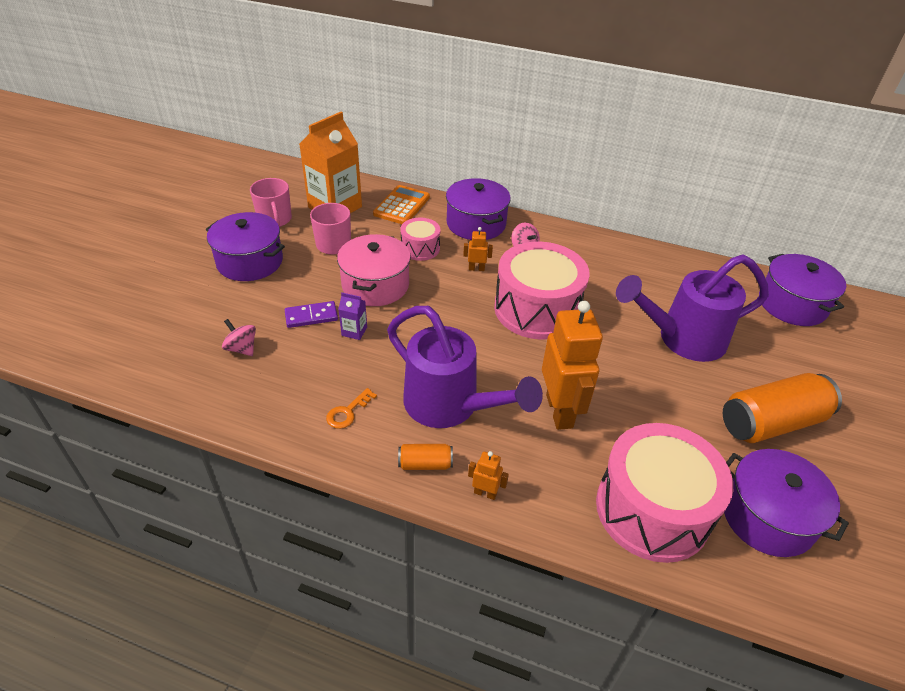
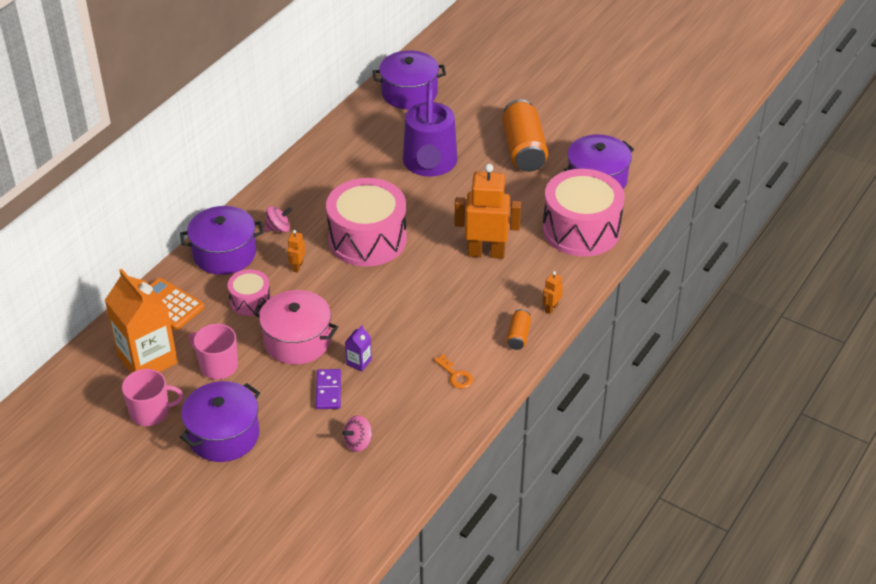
camera: 75 degrees left, 0 degrees up
purple watering can [387,306,543,428] -> none

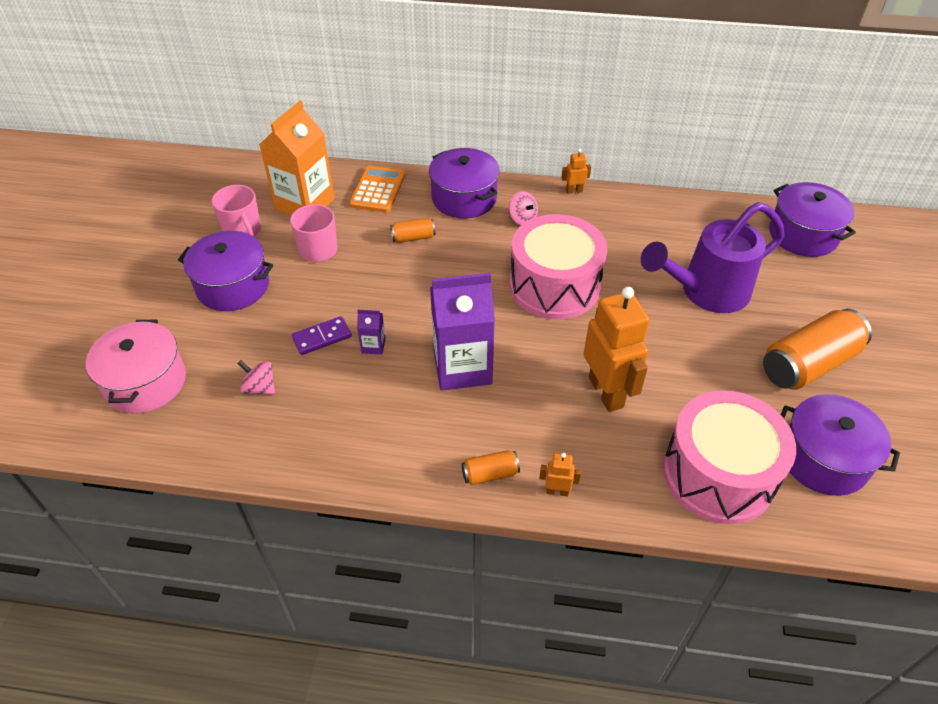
camera: 65 degrees right, 5 degrees up
pink drum [228,269,271,316] -> orange can [391,218,435,243]
pink pot [253,290,338,365] -> pink pot moved to [86,320,186,414]
orange robot [287,230,305,273] -> orange robot moved to [562,149,591,194]
orange key [434,354,473,389] -> none
none -> purple carton [430,273,495,391]

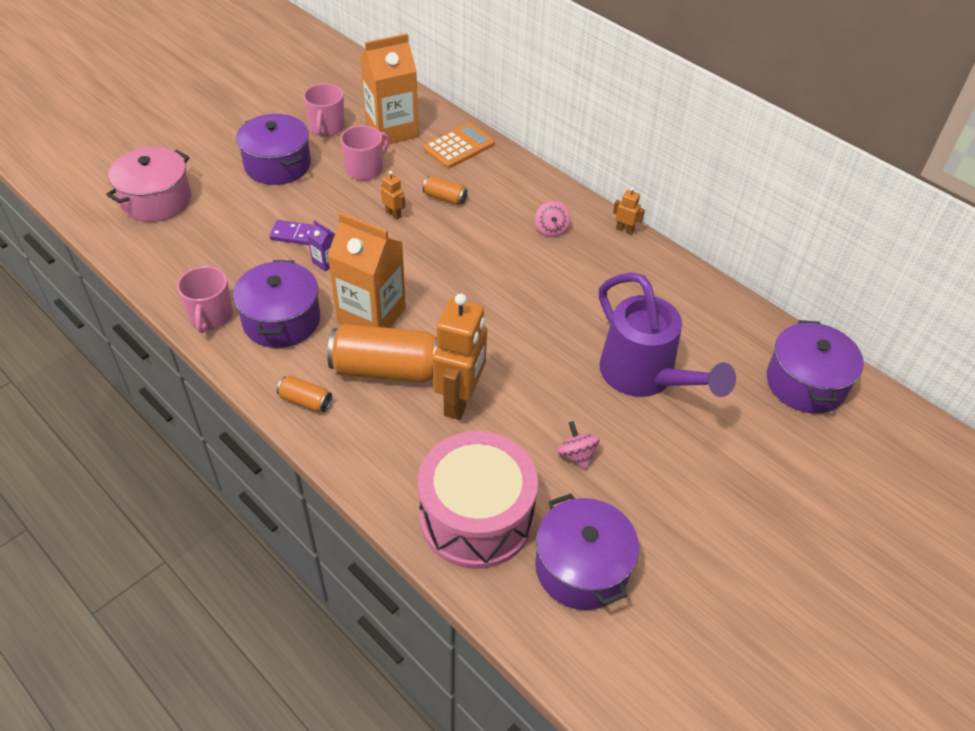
camera: 35 degrees right, 0 degrees up
pink spinning top [237,360,275,395] -> pink spinning top moved to [557,421,600,470]
purple pot [429,148,500,218] -> purple pot moved to [233,260,320,348]
purple carton [430,273,495,391] -> orange carton [327,212,406,328]
pink drum [509,214,607,320] -> none
orange robot [539,453,581,496] -> orange robot moved to [381,171,405,220]
purple watering can [641,202,785,313] -> purple watering can turned 135 degrees counterclockwise [599,272,736,397]
orange can [763,309,872,390] -> orange can moved to [327,324,437,383]
none -> pink mug [177,266,233,333]

